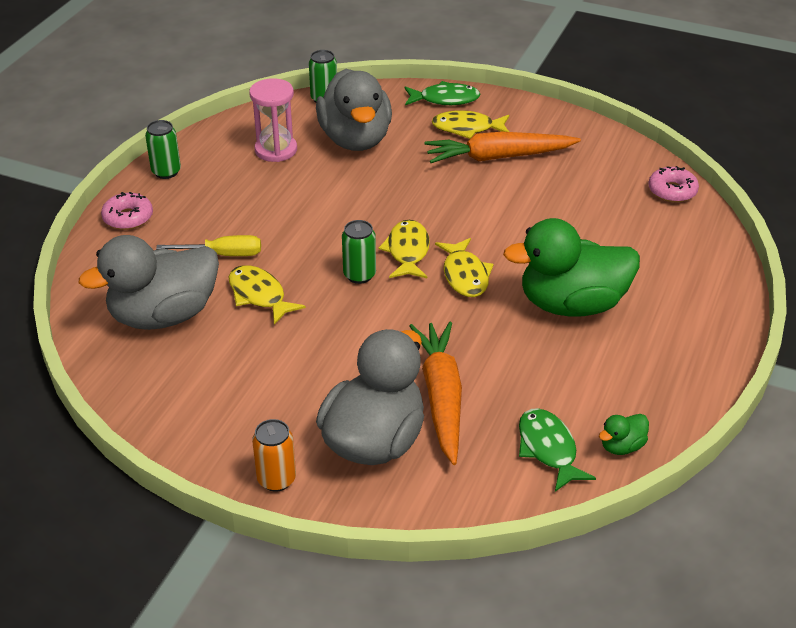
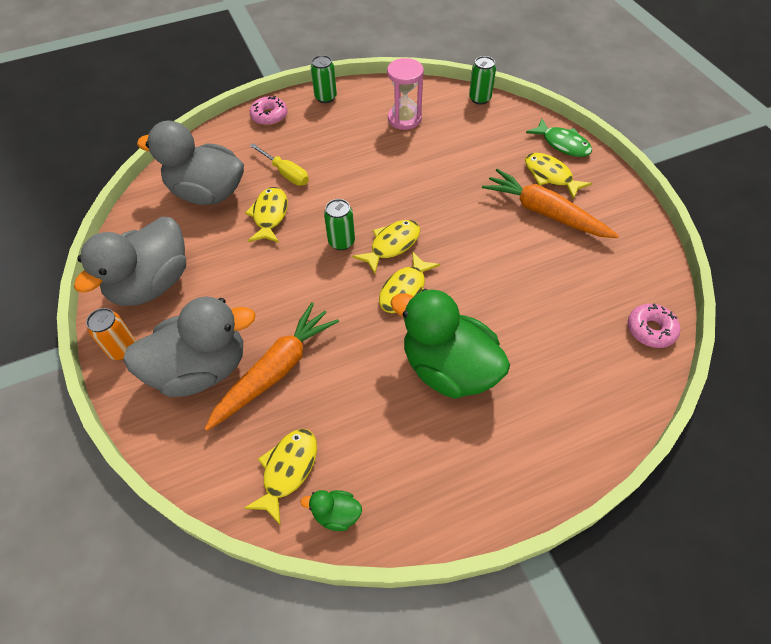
camera: 45 degrees right, 15 degrees up
grey duck [316,69,392,151] -> grey duck moved to [74,217,186,306]
green fish [519,408,596,492] -> yellow fish [244,429,317,524]

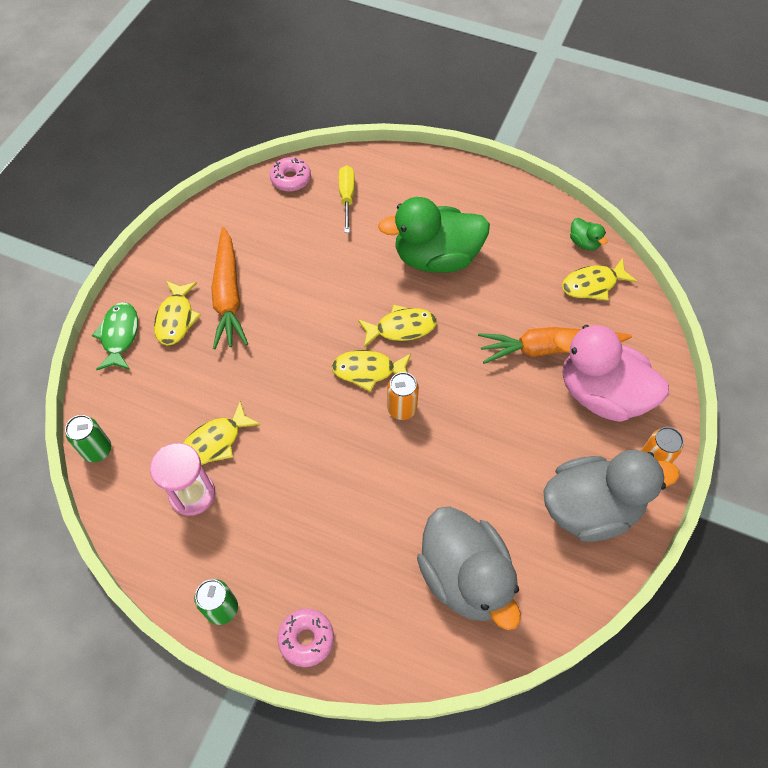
camera: 135 degrees left, 5 degrees up
grey duck [123,297,256,397] -> pink duck [553,325,669,422]
yellow fish [245,187,288,243] -> yellow fish moved to [183,401,261,465]
yellow screwdriver [250,143,309,186] -> yellow screwdriver moved to [339,165,355,233]
green can [324,199,355,250] -> orange can [387,372,419,420]
green duck [390,289,510,399] -> green duck turned 90 degrees clockwise [378,197,490,273]

